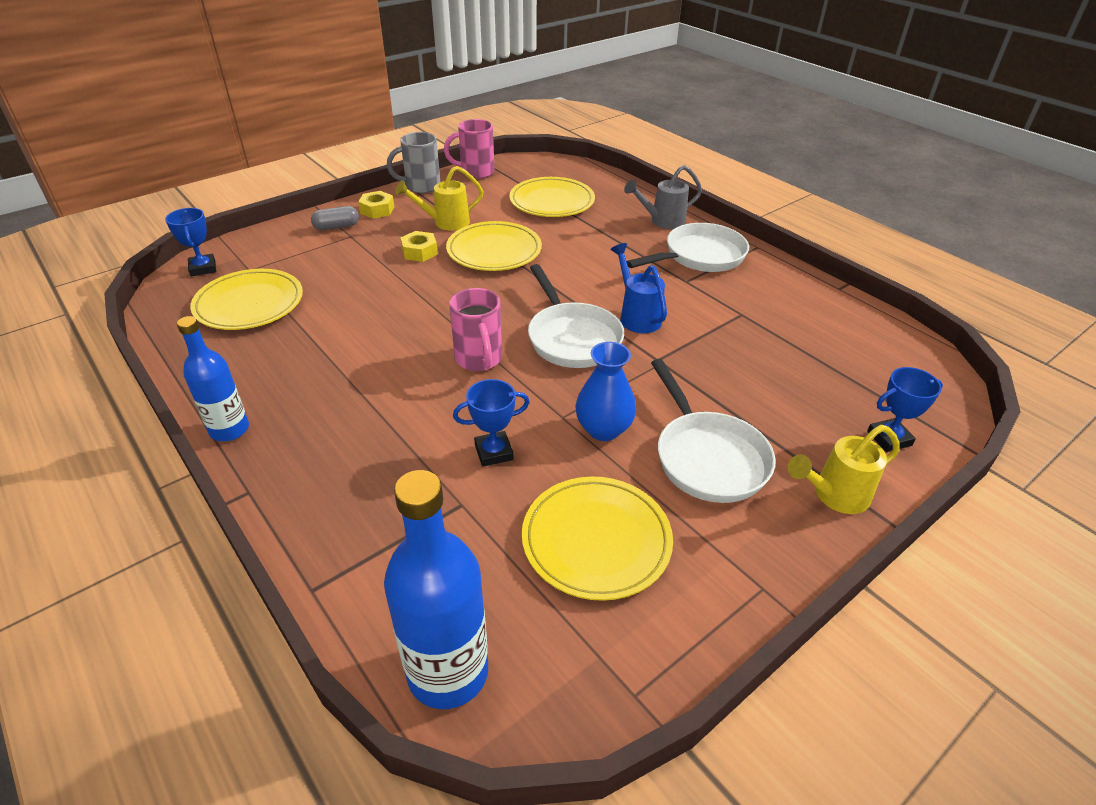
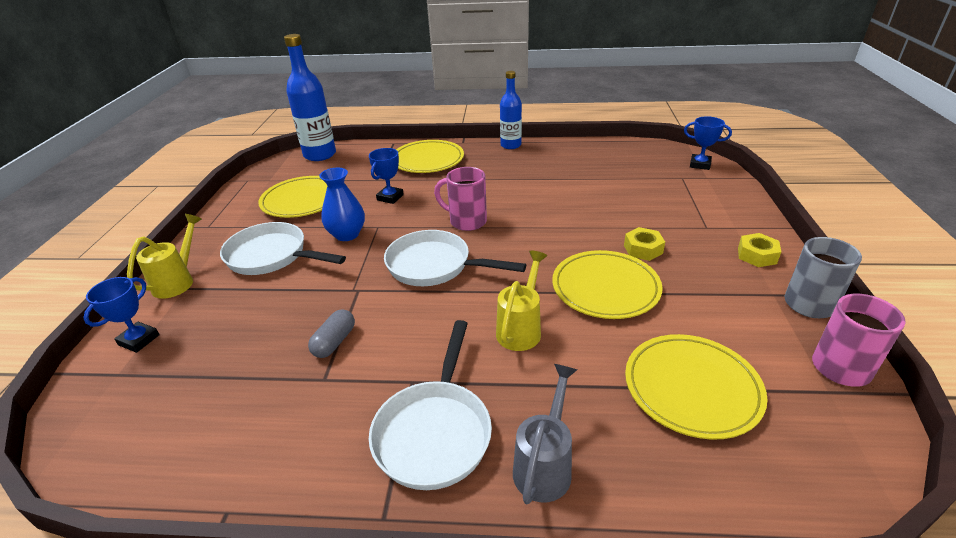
camera: 135 degrees right, 5 degrees down
yellow plate [190,269,303,330] -> yellow plate moved to [396,140,464,173]
grey capsule [311,206,359,230] -> grey capsule moved to [308,309,355,358]
yellow watering can [395,166,484,230] -> yellow watering can moved to [496,251,547,351]
blue watering can [611,243,667,333] -> none

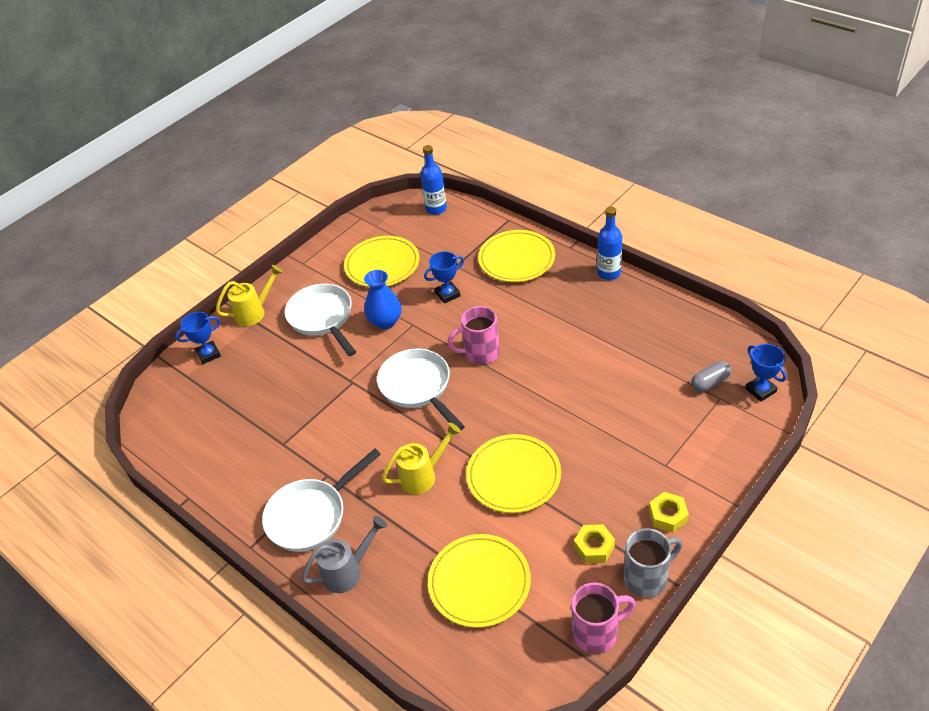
camera: 40 degrees right, 10 degrees up
blue bottle [284,34,336,161] -> blue bottle [420,145,447,215], size x0.64
grey capsule [308,309,355,358] -> grey capsule moved to [691,361,731,392]
pink mug [434,167,487,231] -> pink mug turned 75 degrees counterclockwise [447,306,500,364]
yellow nut [624,227,665,261] -> yellow nut moved to [574,524,615,563]

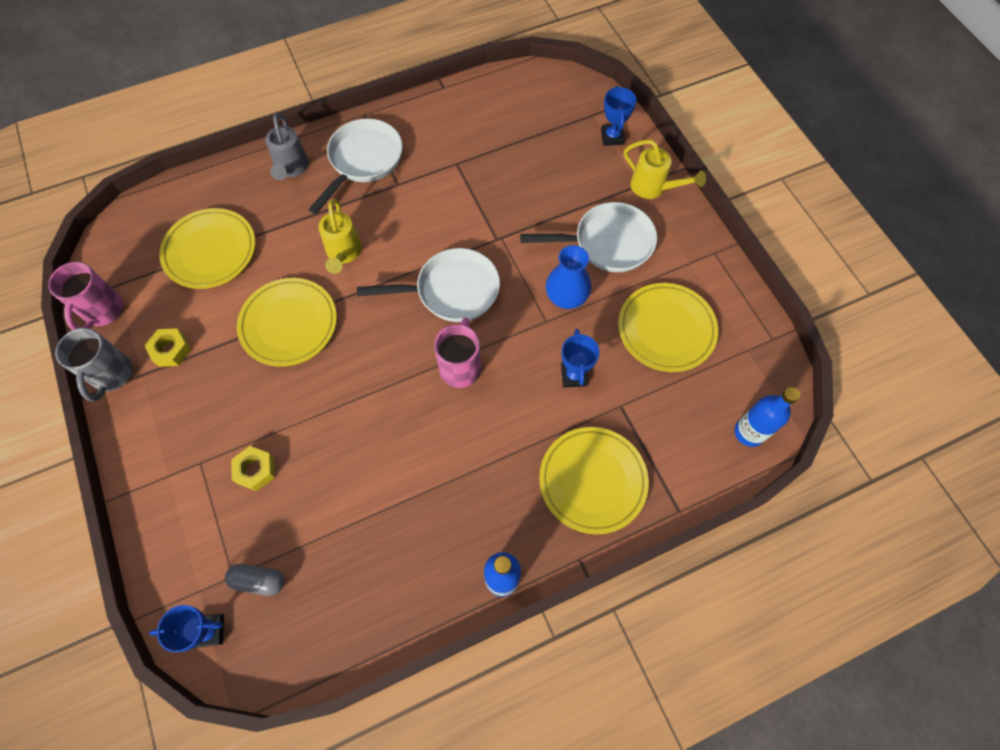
camera: 110 degrees right, 20 degrees up
yellow watering can [216,265,283,326] -> yellow watering can turned 45 degrees counterclockwise [624,140,706,199]
white pan [262,449,381,552] -> white pan turned 45 degrees clockwise [308,119,403,214]
yellow nut [649,492,689,533] -> yellow nut moved to [231,446,275,491]
grey capsule [691,361,731,392] -> grey capsule turned 75 degrees counterclockwise [225,564,284,596]

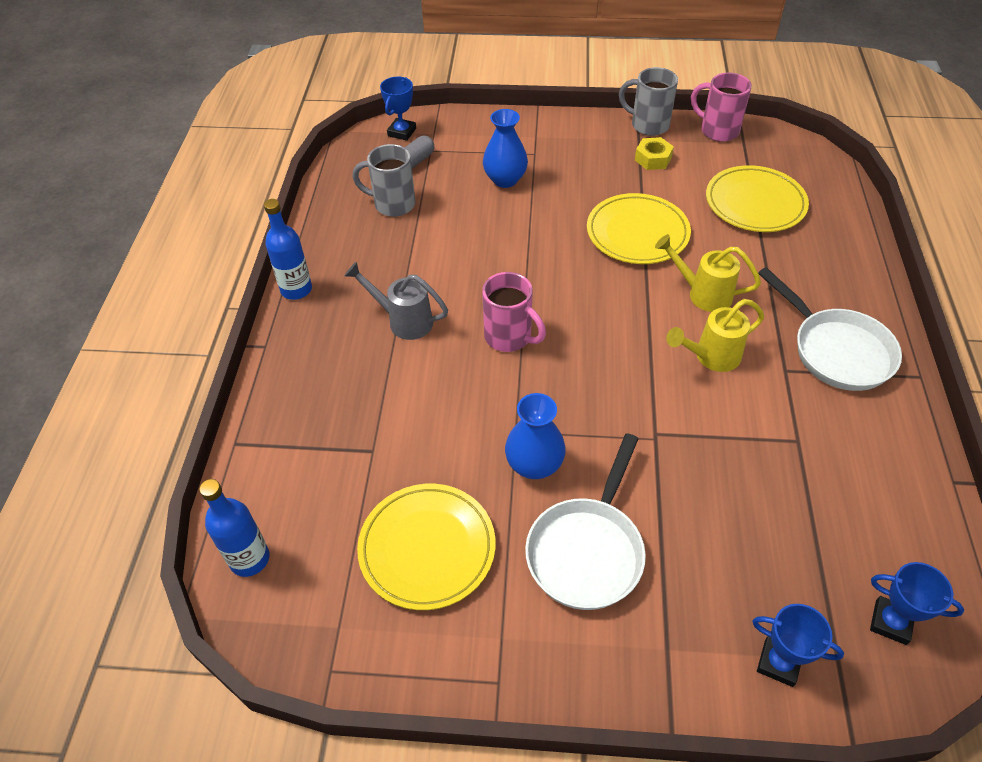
camera: 120 degrees right, 15 degrees down
yellow nut [231,446,275,491] -> blue vase [483,109,528,188]
grey watering can [265,113,309,180] -> grey watering can moved to [344,262,448,340]
white pan [357,248,500,322] -> none
yellow plate [539,427,649,535] -> none
blue trophy [561,329,600,387] -> blue trophy moved to [870,562,964,645]
yellow watering can [624,140,706,199] -> yellow watering can moved to [666,299,764,372]
none -> grey mug [352,144,416,217]

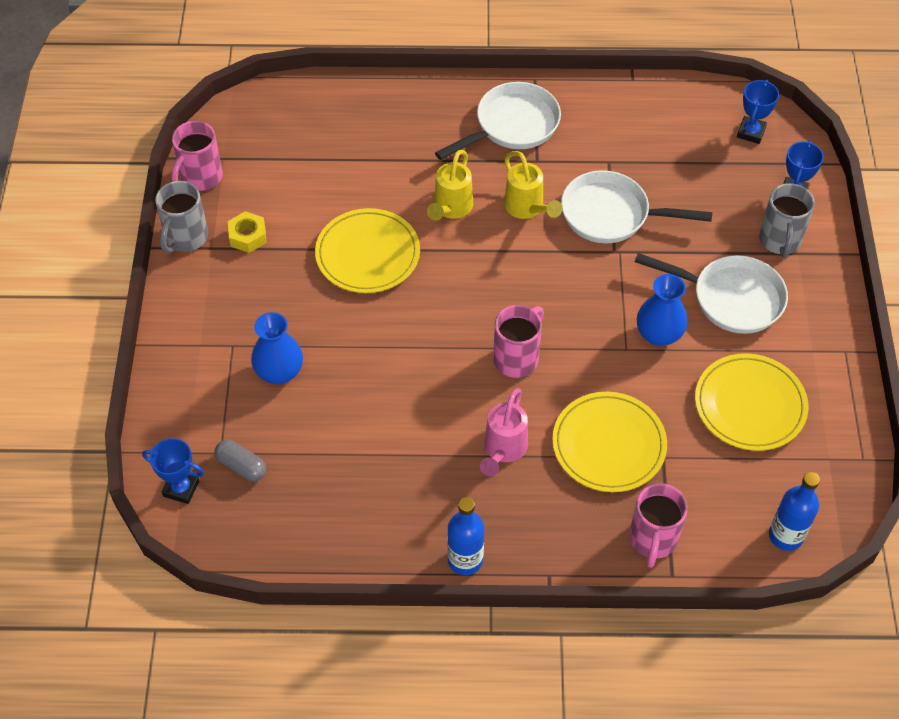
camera: 95 degrees left, 5 degrees up
grey watering can [344,262,448,340] -> pink watering can [480,388,528,476]
grey mug [352,144,416,217] -> grey mug moved to [759,183,815,258]
yellow plate [706,165,809,232] -> yellow plate moved to [552,392,667,492]
none -> white pan [561,170,713,243]
none -> pink mug [629,483,688,568]

